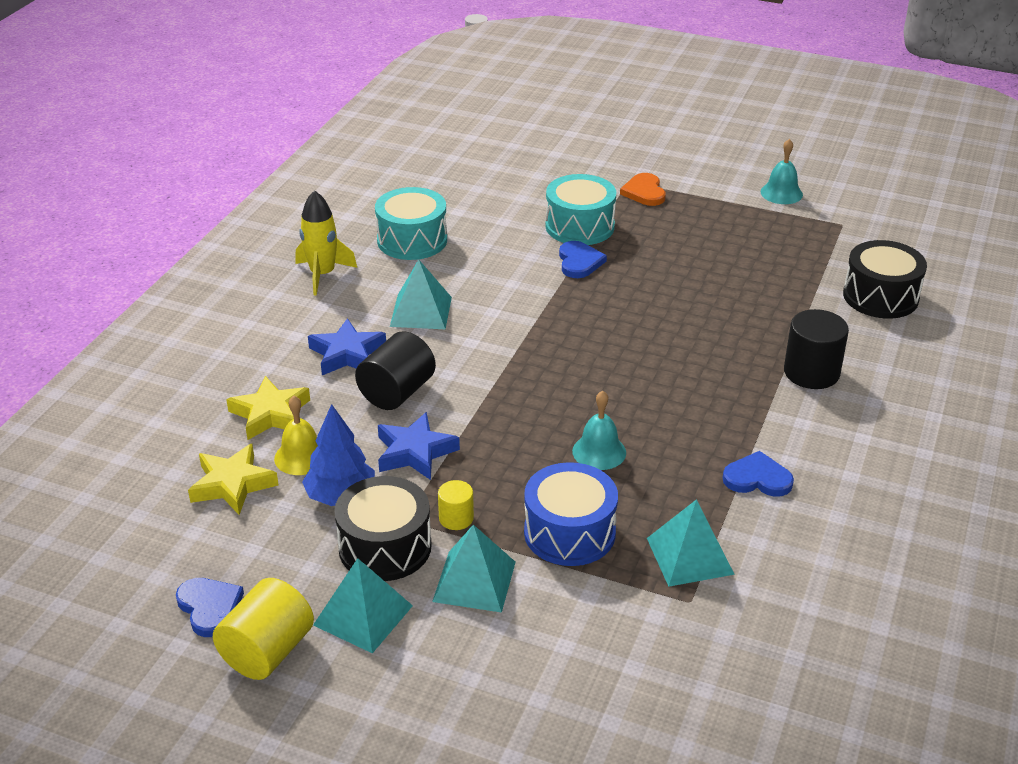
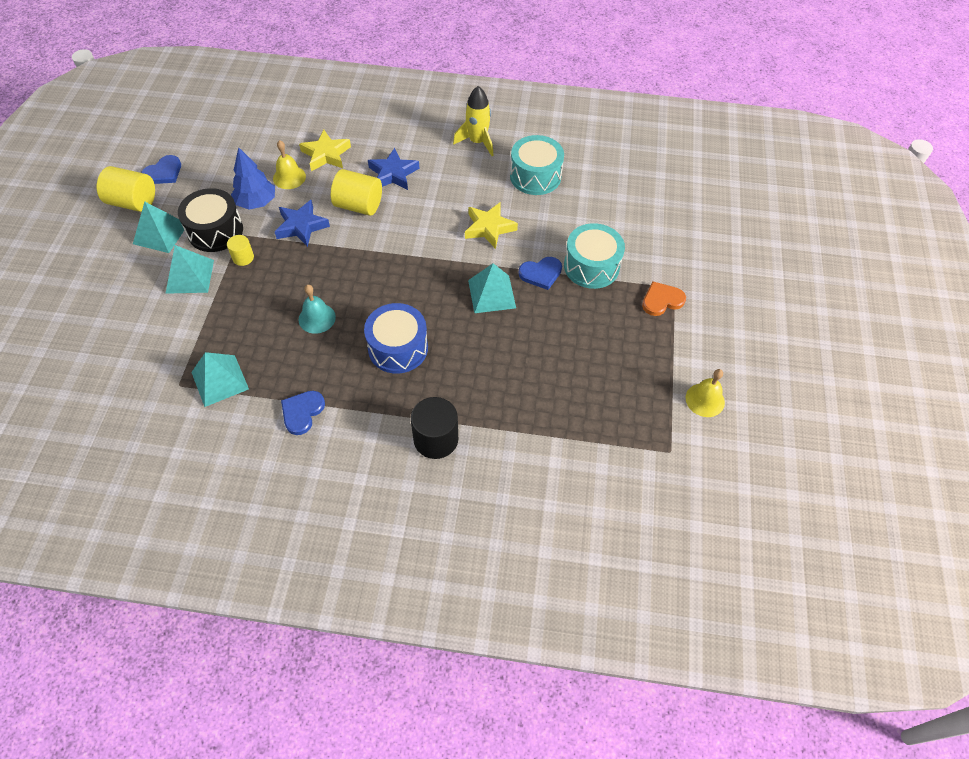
camera: 75 degrees right, 20 degrees up
yellow star [188,444,278,515] -> yellow star moved to [465,202,518,249]
black cylinder [355,331,436,410] -> yellow cylinder [331,169,382,216]
turquoise pyramid [390,259,452,329] -> turquoise pyramid moved to [468,263,516,313]
blue drum [524,462,618,566] -> blue drum moved to [364,303,428,374]
blue heart [723,451,794,497] -> blue heart turned 150 degrees counterclockwise [281,391,325,435]
turquoise bell [760,139,803,204] -> yellow bell [685,369,725,417]
black drum [843,240,927,319] -> none

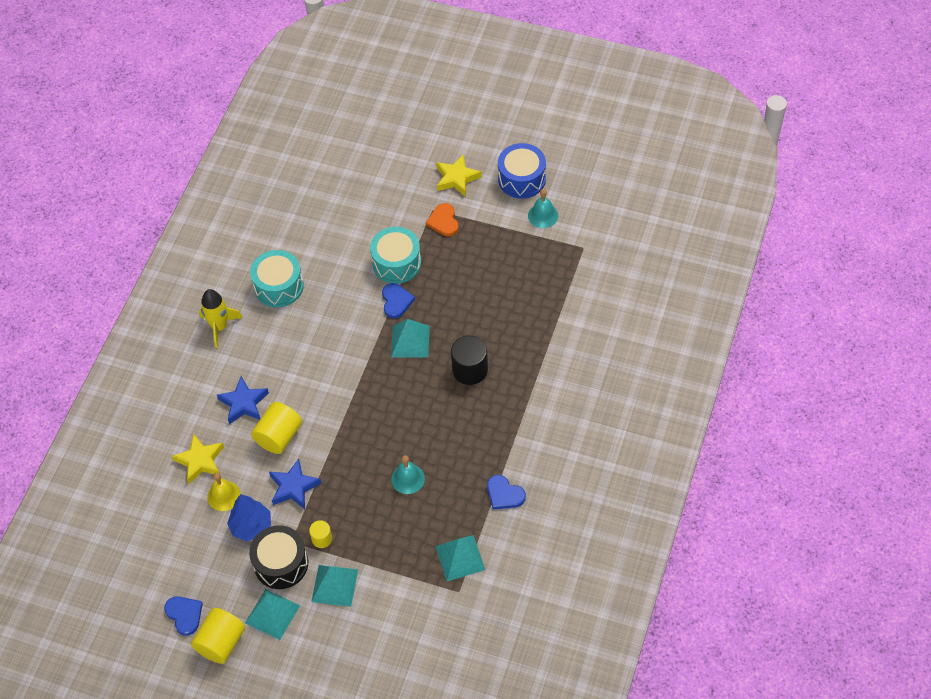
camera: 75 degrees left, 0 degrees up
blue drum [364,303,428,374] -> blue drum moved to [498,143,546,199]
black cylinder [411,397,458,459] -> black cylinder moved to [451,336,488,385]
yellow star [465,202,518,249] -> yellow star moved to [436,154,482,197]
yellow bell [685,369,725,417] -> turquoise bell [528,189,558,228]

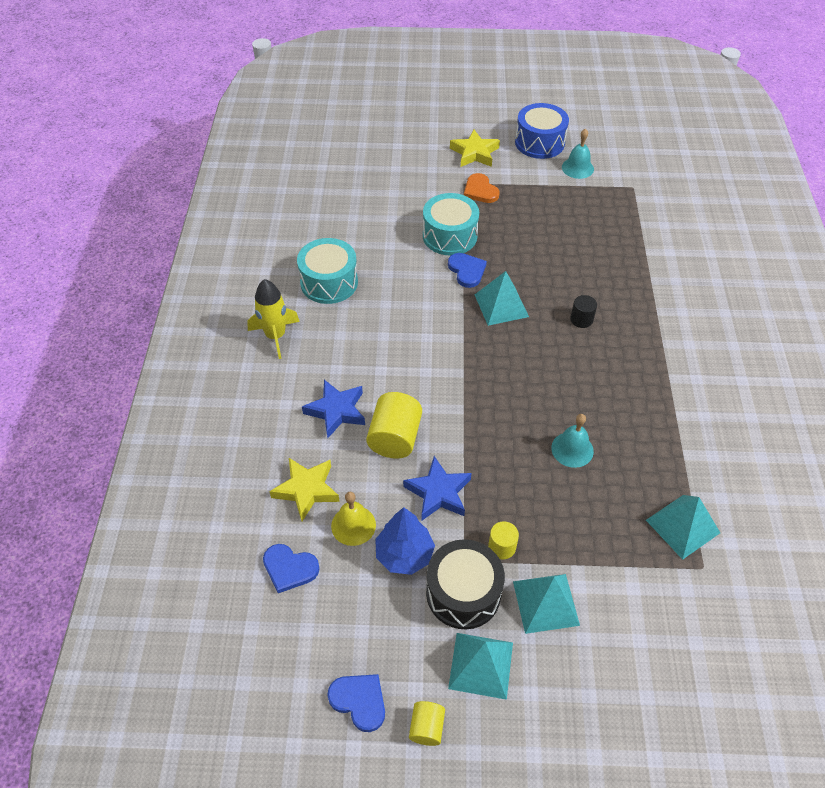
camera: 20 degrees left, 5 degrees down
yellow cylinder [191,608,245,664] -> yellow cylinder [409,701,445,746], size x0.55
black cylinder [451,336,488,385] -> black cylinder [570,295,597,328], size x0.55
blue heart [487,475,526,509] -> blue heart moved to [263,544,320,593]

